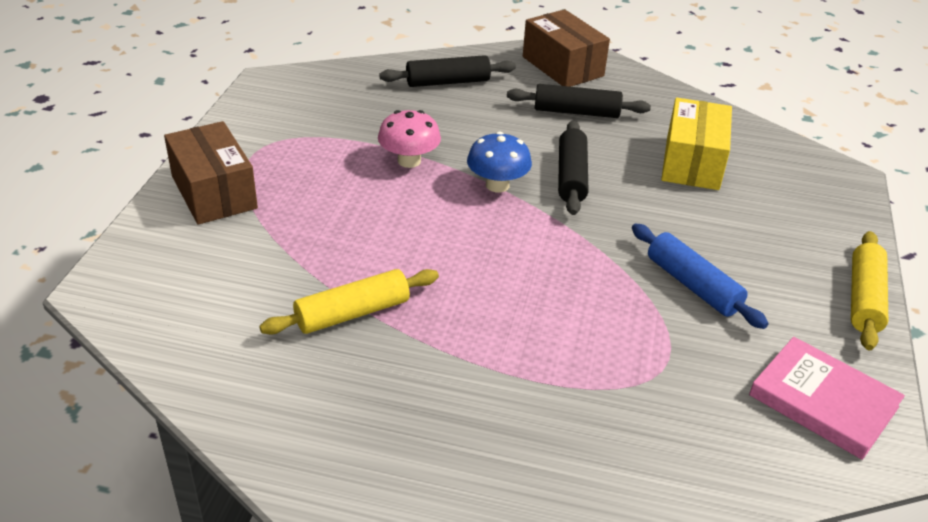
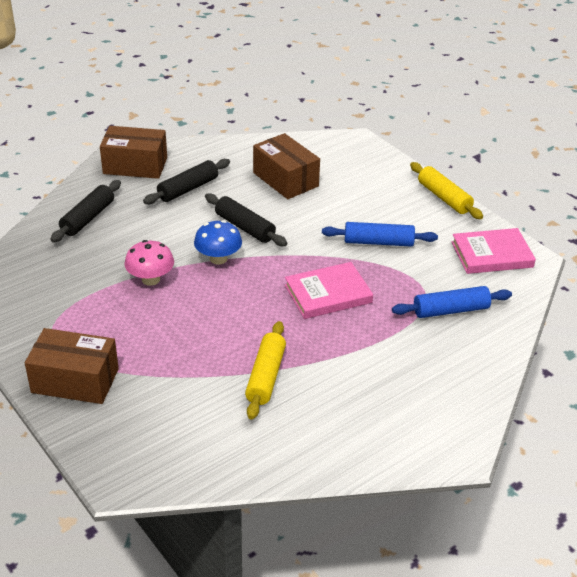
camera: 50 degrees left, 0 degrees up
yellow box [661,98,732,190] -> brown box [253,133,320,199]
none -> pink book [285,262,373,319]
none -> blue rolling pin [392,286,512,318]

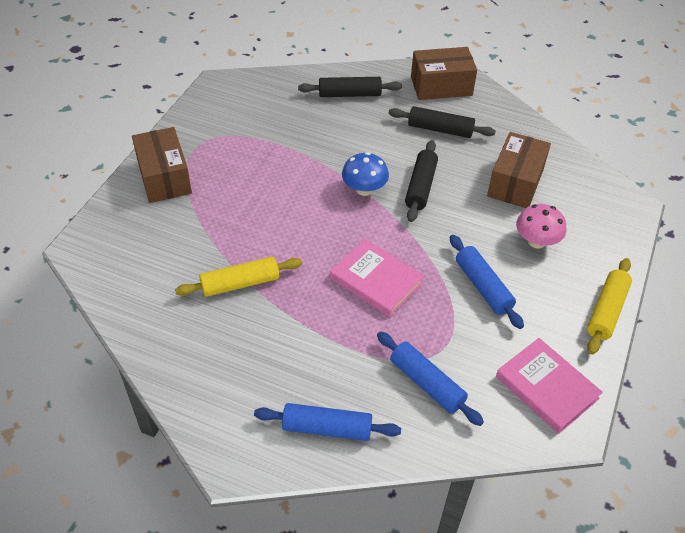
camera: 60 degrees right, 10 degrees up
brown box [100,126,167,179] -> brown box turned 75 degrees counterclockwise [411,47,477,100]
pink mushroom [125,240,174,286] -> pink mushroom moved to [516,204,566,249]
none -> blue rolling pin [254,403,401,441]

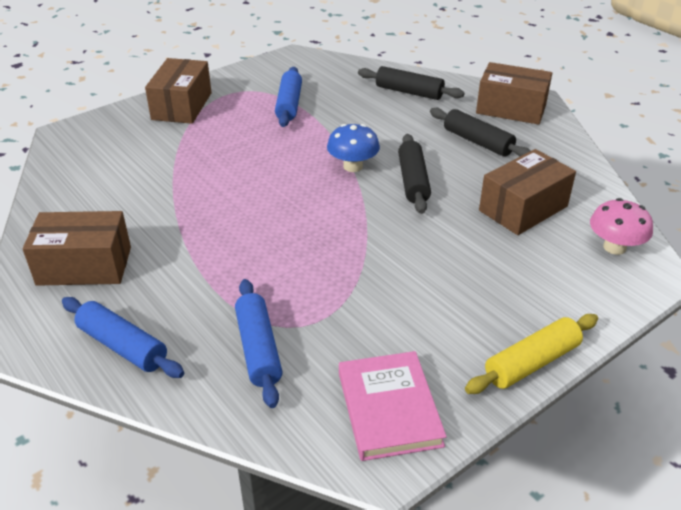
camera: 30 degrees right, 10 degrees down
yellow rolling pin [175,257,302,297] -> none
pink book [330,239,425,317] -> none
black rolling pin [405,140,438,222] -> black rolling pin turned 45 degrees counterclockwise [398,134,431,214]
blue rolling pin [450,235,524,329] -> blue rolling pin moved to [275,67,302,127]
pink mushroom [516,204,566,249] -> pink mushroom moved to [590,198,653,255]
none -> brown box [23,211,131,286]

